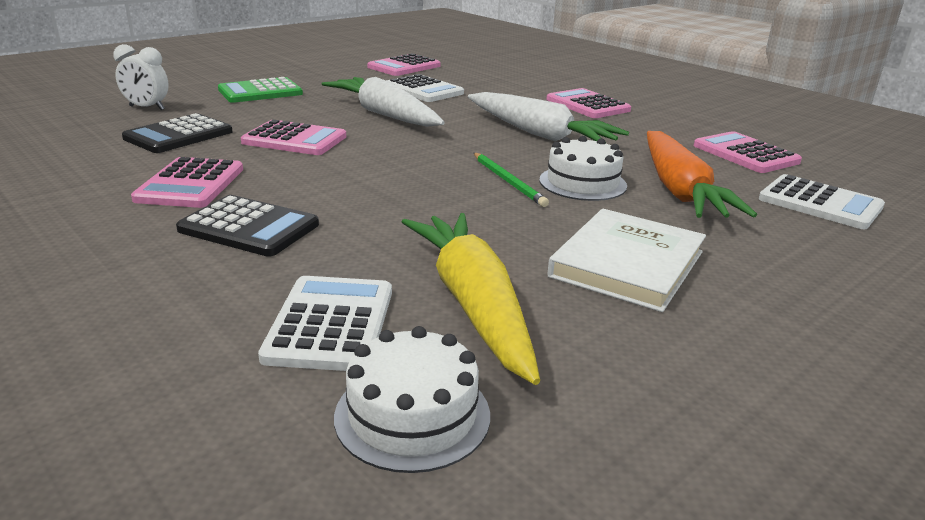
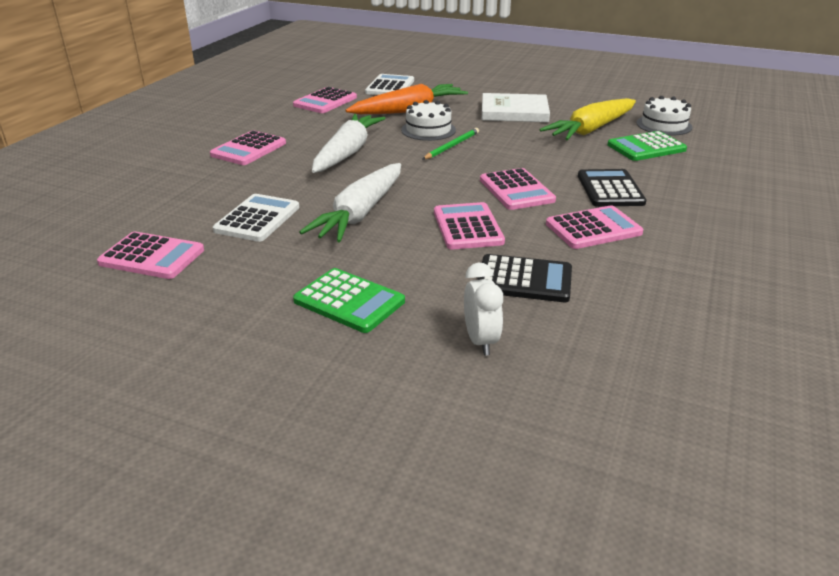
camera: 115 degrees left, 5 degrees up
white calculator [258,276,392,371] -> green calculator [608,131,687,161]
none -> pink calculator [480,168,556,210]

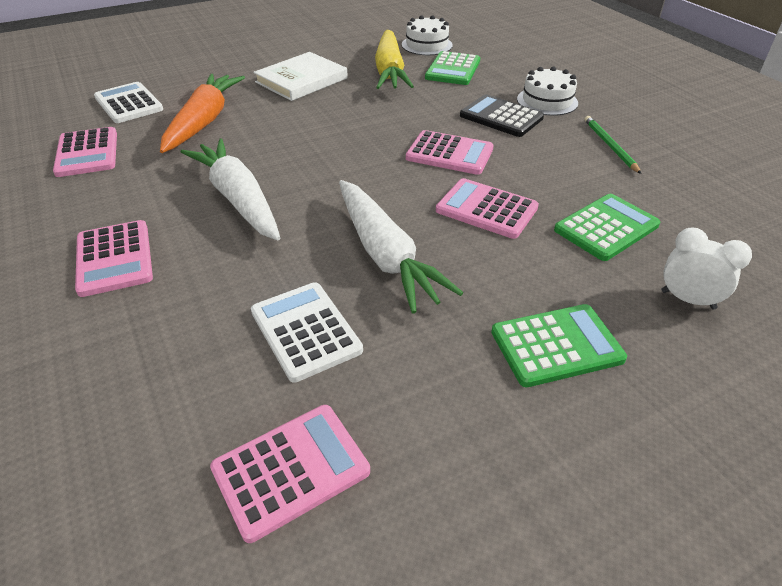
camera: 50 degrees left, 10 degrees up
white cake [401,100,456,141] -> white cake moved to [517,66,578,116]
green pencil [422,128,479,160] -> green pencil moved to [585,116,642,174]
black calculator [477,254,572,302] -> green calculator [554,194,660,261]
pink calculator [546,205,643,249] -> none

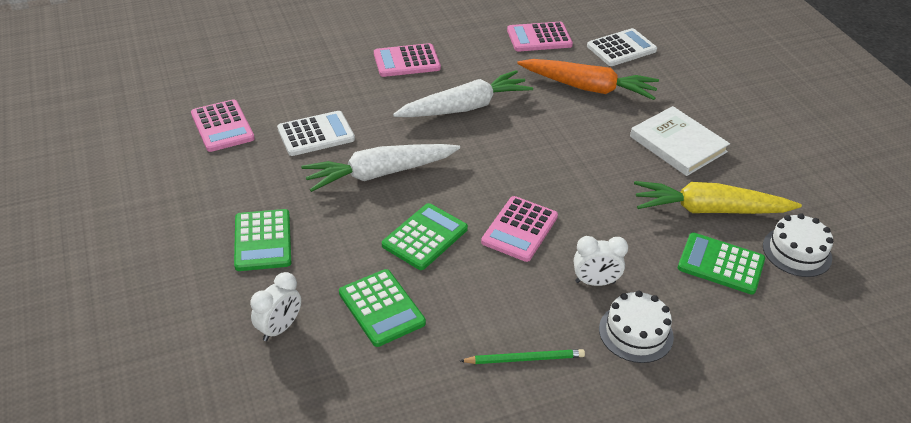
camera: 95 degrees right, 0 degrees up
pink calculator [436,178,539,239] -> green calculator [382,203,468,270]
black calculator [460,94,544,137] -> white clock [574,236,628,286]

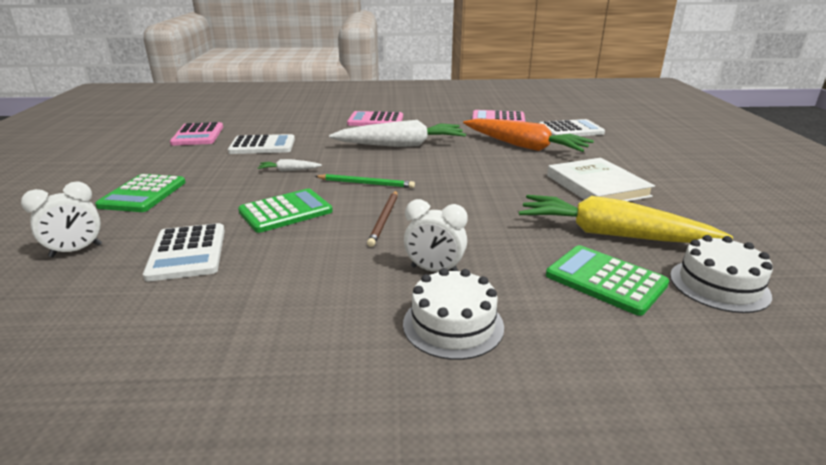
camera: 20 degrees right, 15 degrees down
white carrot [301,144,460,192] -> white carrot [258,159,322,171], size x0.42
green calculator [339,269,426,347] -> white calculator [143,223,225,282]
green pencil [460,349,585,364] -> green pencil moved to [315,174,415,188]
pink calculator [481,196,558,262] -> brown pencil [367,191,397,247]

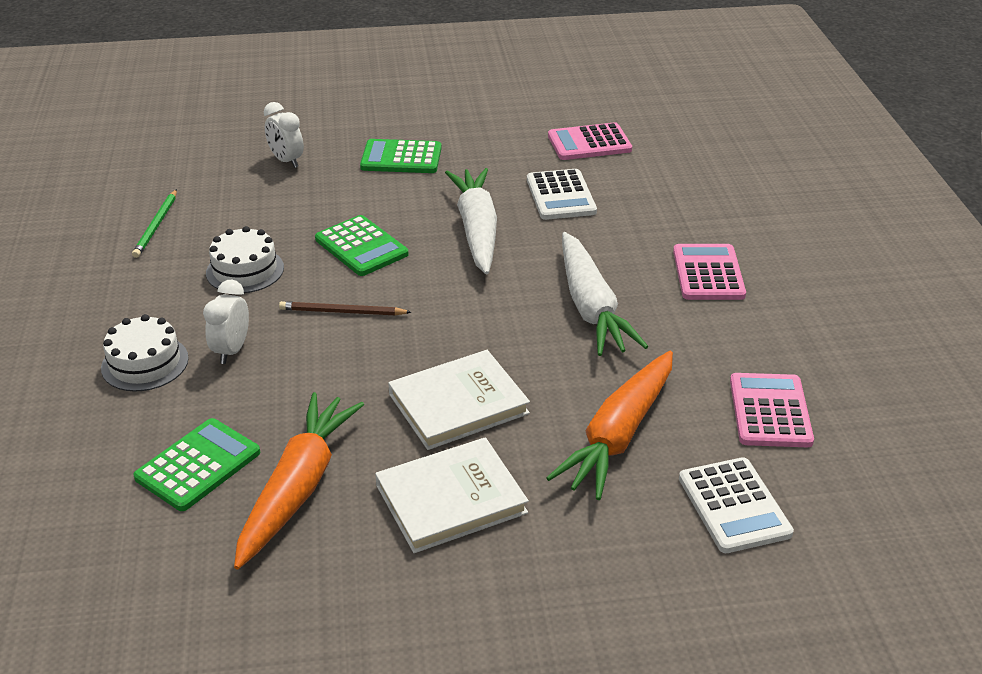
camera: 85 degrees right, 10 degrees up
white calculator [143,223,225,282] -> none
white carrot [258,159,322,171] -> white carrot [445,168,497,275], size x2.41
green pencil [315,174,415,188] -> green pencil moved to [132,189,177,258]
yellow carrot [519,195,733,243] -> orange carrot [234,392,364,569]
white cake [670,235,773,313] -> white cake moved to [206,226,284,293]
none -> white book [388,350,530,450]

